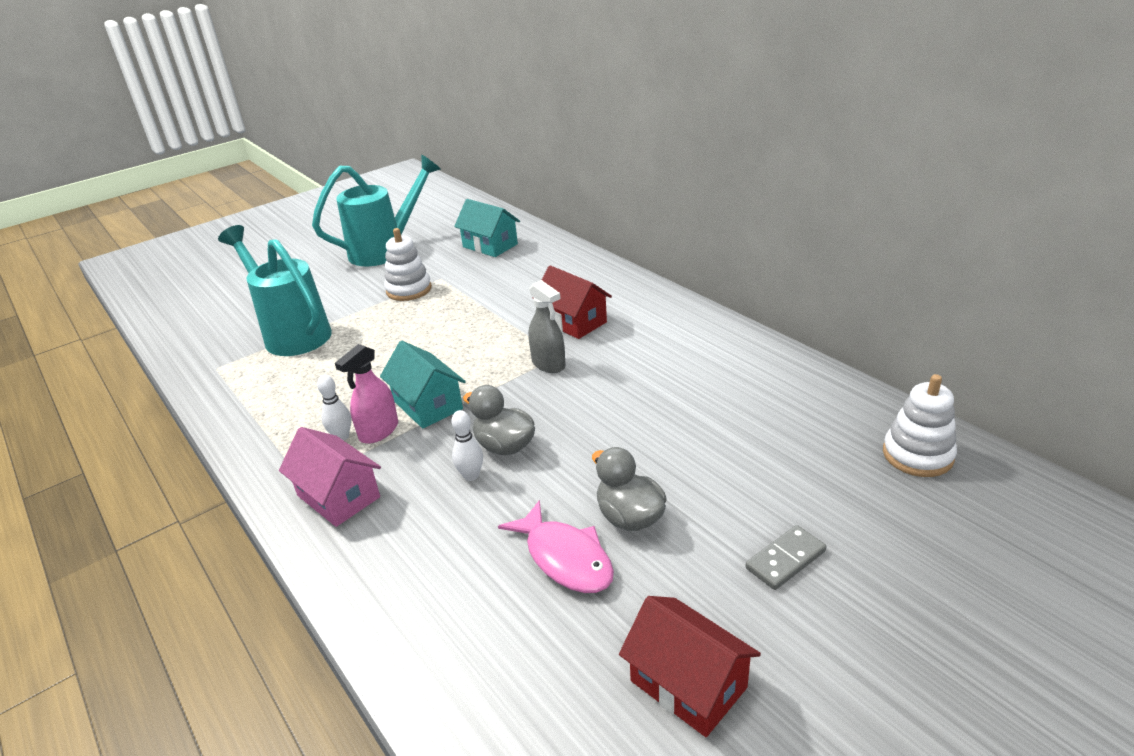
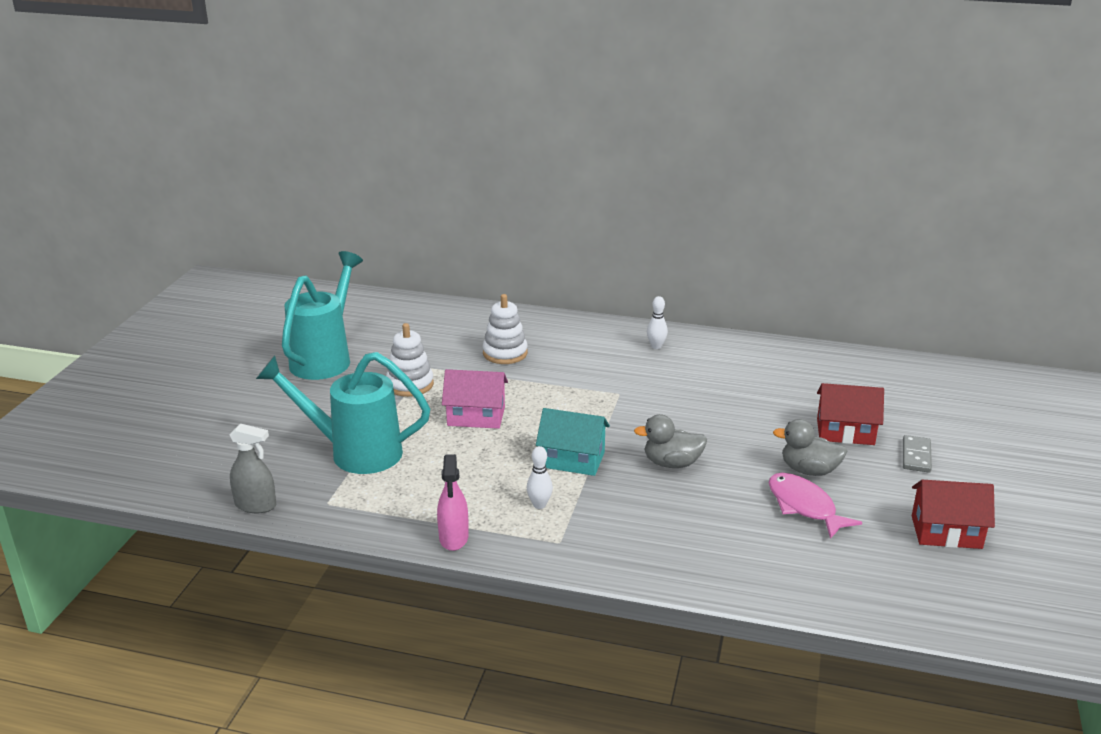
camera: 40 degrees left, 5 degrees down
pink house [279,427,381,527] -> pink house moved to [442,369,508,429]
pink spray bottle [335,344,398,444] -> pink spray bottle moved to [437,454,469,551]
white bowling pin [451,410,483,481] -> white bowling pin moved to [647,296,668,349]
turquoise house [454,199,520,257] -> none
pink fish [498,500,614,593] -> pink fish turned 135 degrees counterclockwise [769,473,862,539]
grey spray bottle [528,280,565,373] -> grey spray bottle moved to [229,424,276,513]
red house [533,265,612,339] -> red house moved to [817,383,884,445]
white stacking toy [883,374,957,477] -> white stacking toy moved to [483,294,528,364]

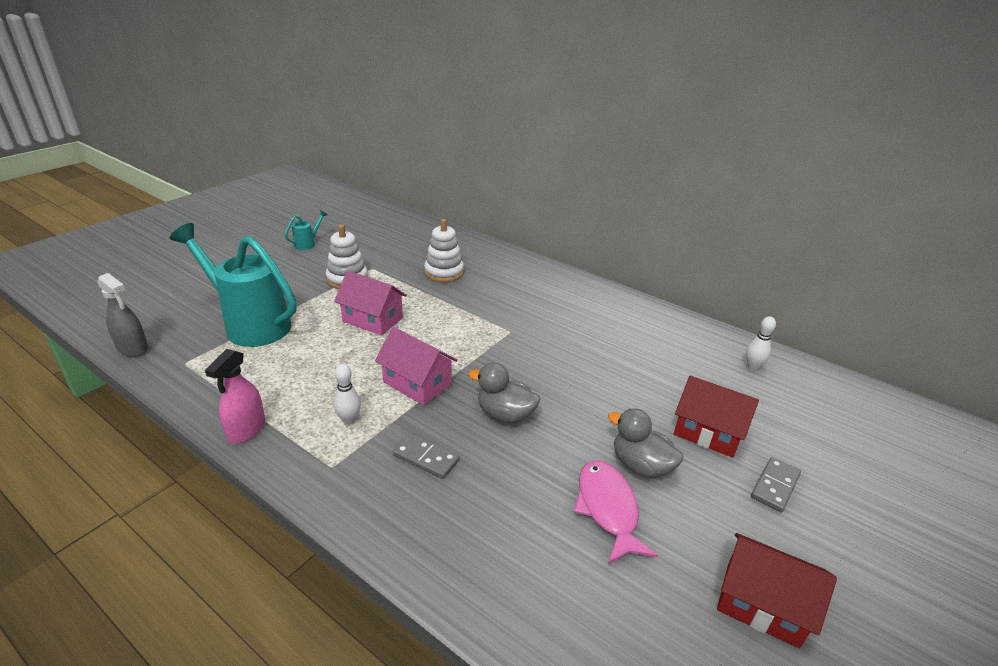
camera: 20 degrees right, 5 degrees up
turquoise watering can [282,251,363,380] -> turquoise watering can [285,210,327,250], size x0.40
turquoise house [536,408,610,476] -> pink house [375,327,458,405]
white bowling pin [647,296,668,349] -> white bowling pin moved to [746,316,776,371]
none -> grey domino [393,433,460,479]

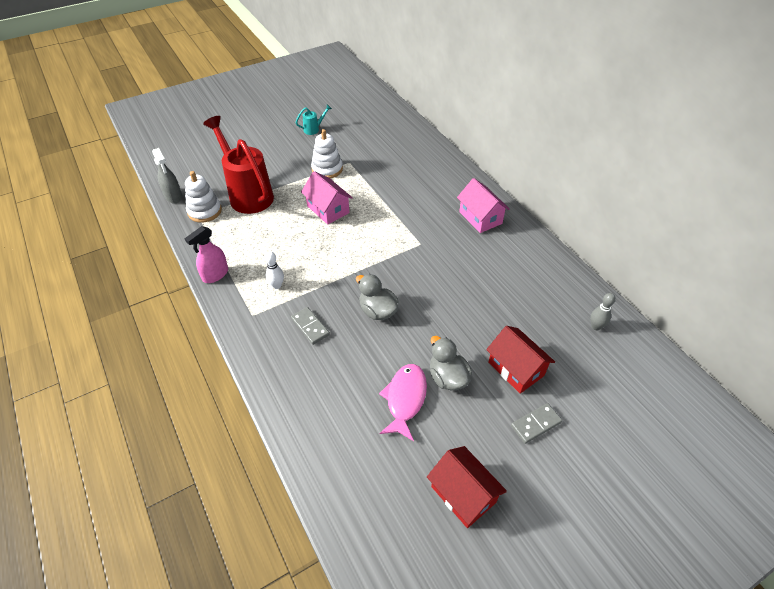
camera: 25 degrees right, 15 degrees up
turquoise watering can [170,223,296,347] -> red watering can [203,116,274,214]
pink house [375,327,458,405] -> pink house moved to [457,178,510,233]
white stacking toy [424,219,464,282] -> white stacking toy moved to [185,171,222,223]
white bowling pin [746,316,776,371] -> grey bowling pin [590,293,616,330]

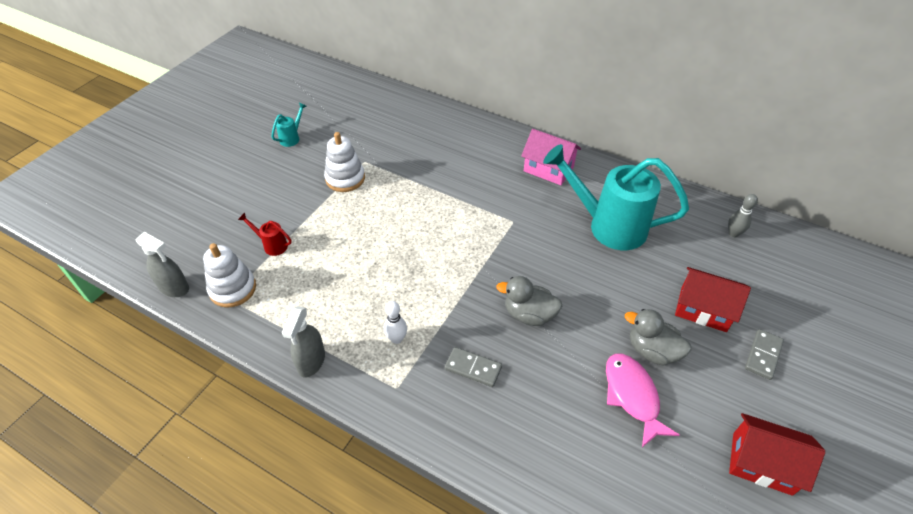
camera: 30 degrees left, 0 degrees up
pink spray bottle [184,226,228,283] -> grey spray bottle [282,306,325,378]
red watering can [203,116,274,214] -> red watering can [238,212,292,256], size x0.40
pink house [301,171,353,225] -> none
none -> turquoise watering can [543,144,689,250]

